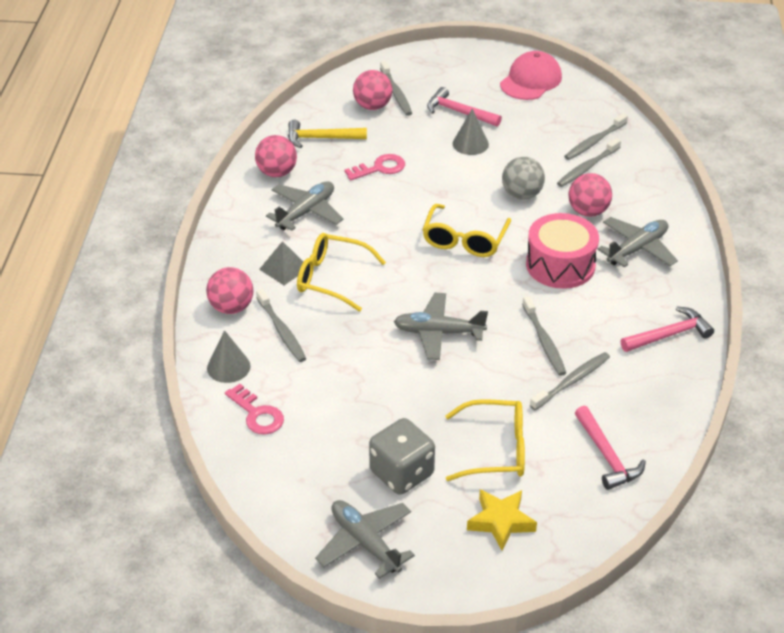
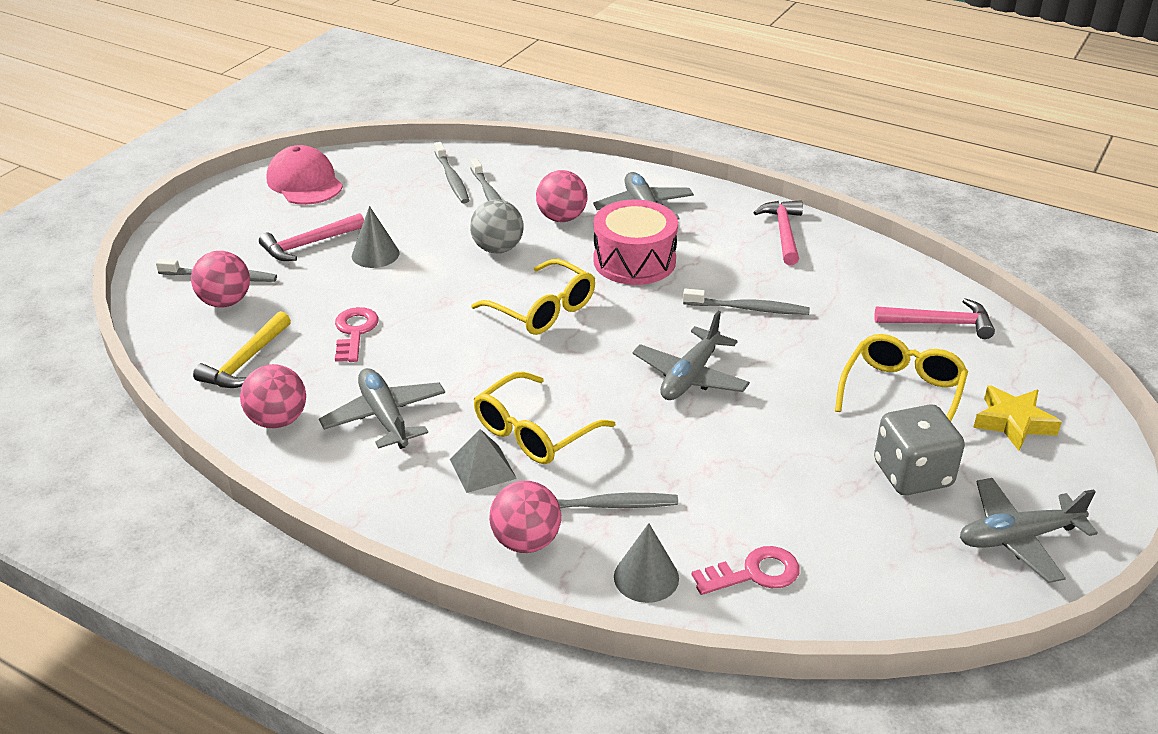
camera: 65 degrees left, 5 degrees down
grey toothbrush [530,352,610,410] -> none

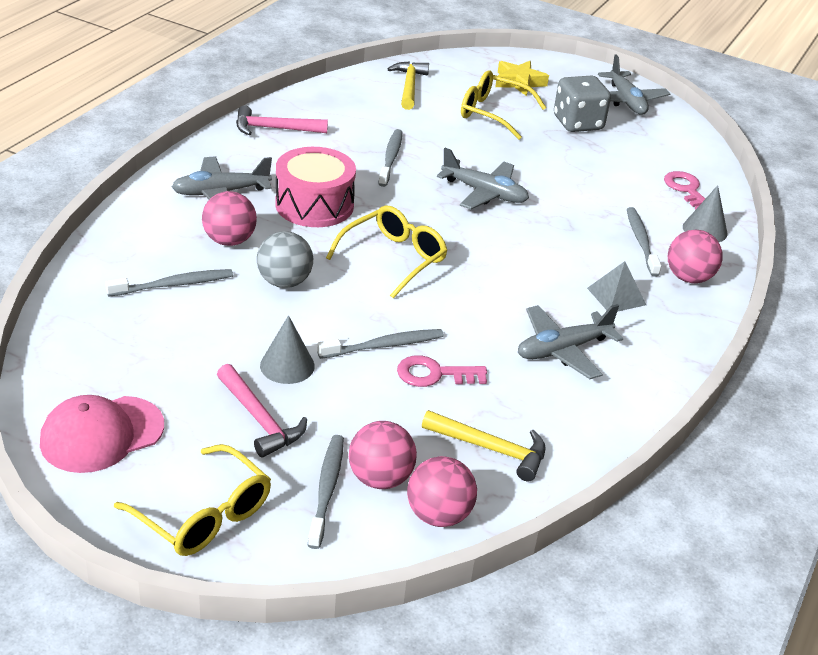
camera: 95 degrees left, 0 degrees up
pink ball [240,364,306,428] -> pink ball moved to [407,456,477,527]
grey toothbrush [434,142,469,203] -> grey toothbrush moved to [317,329,444,359]
yellow glasses [474,371,615,464] -> yellow glasses moved to [114,444,271,556]
pink hammer [874,298,995,339] -> yellow hammer [388,61,429,110]

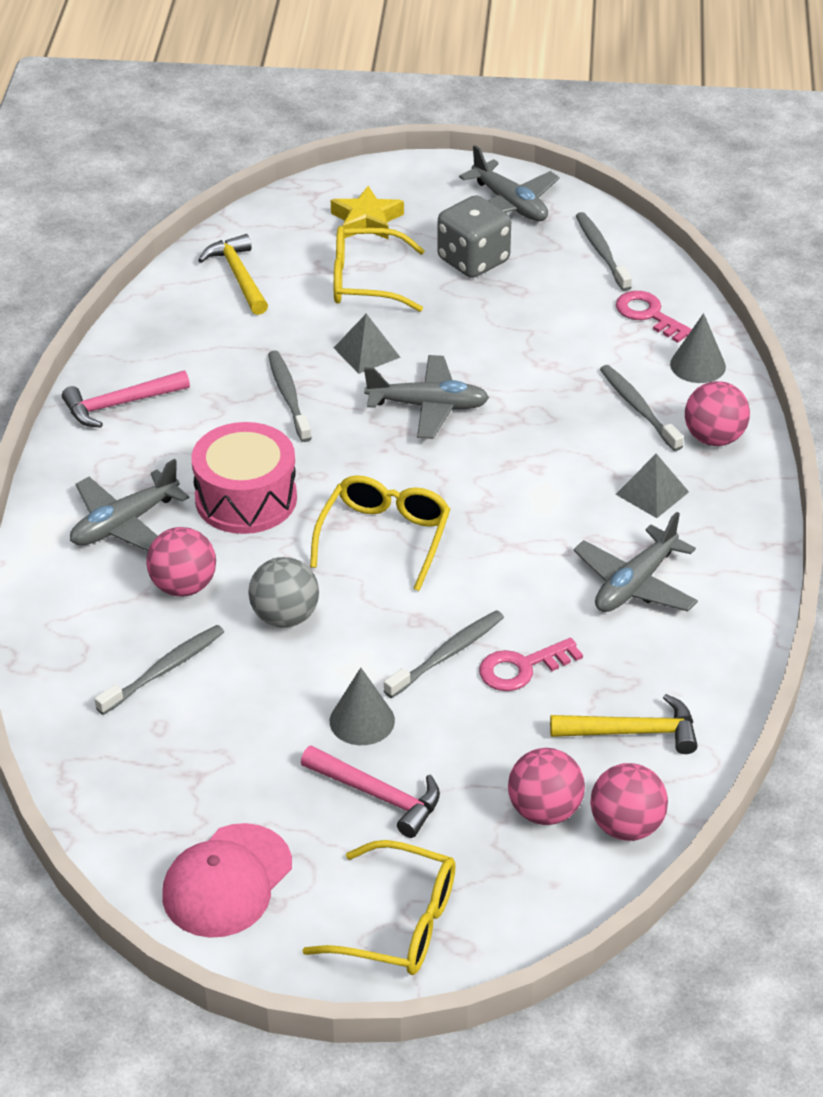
camera: 20 degrees left, 5 degrees up
grey toothbrush [308,435,344,549] -> grey toothbrush moved to [576,212,632,291]
none -> grey pyramid [334,314,401,374]

